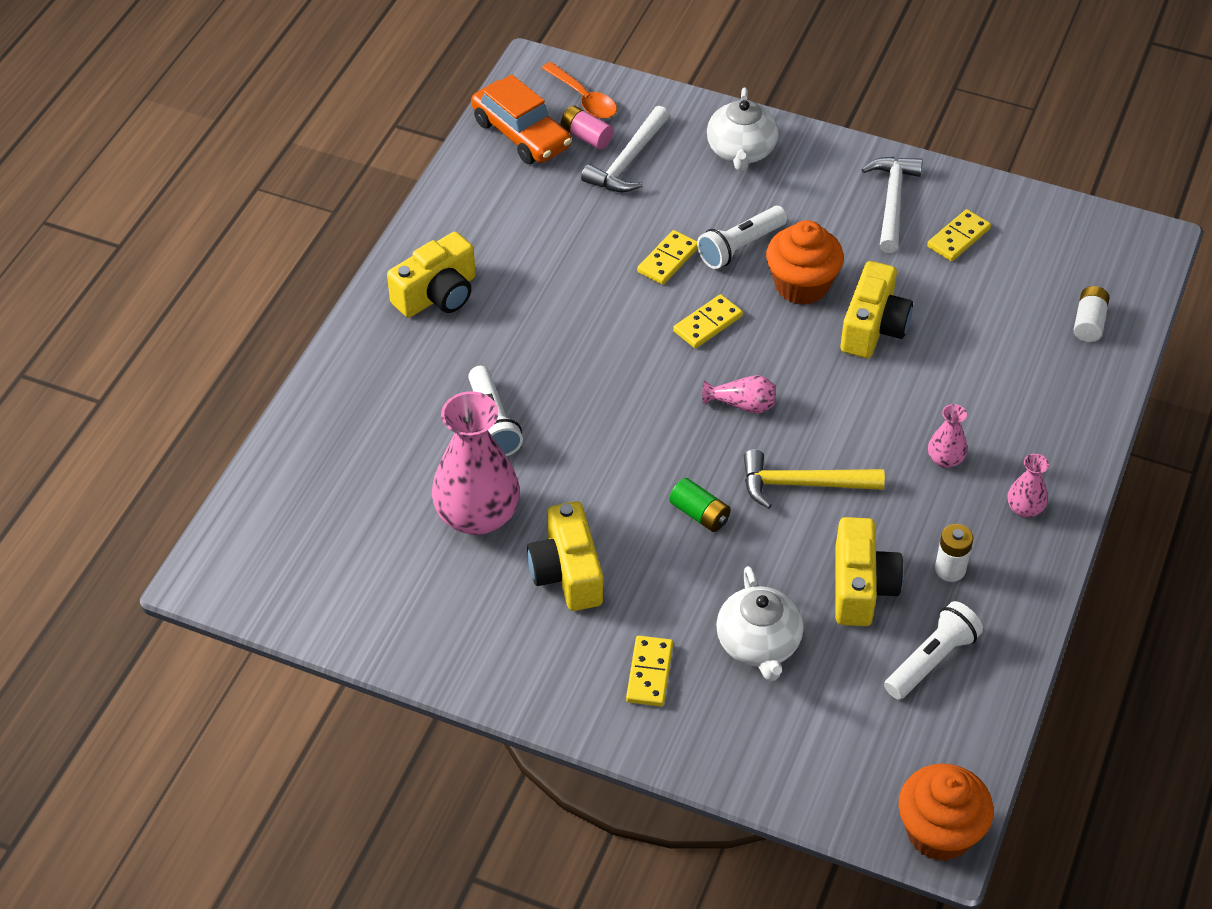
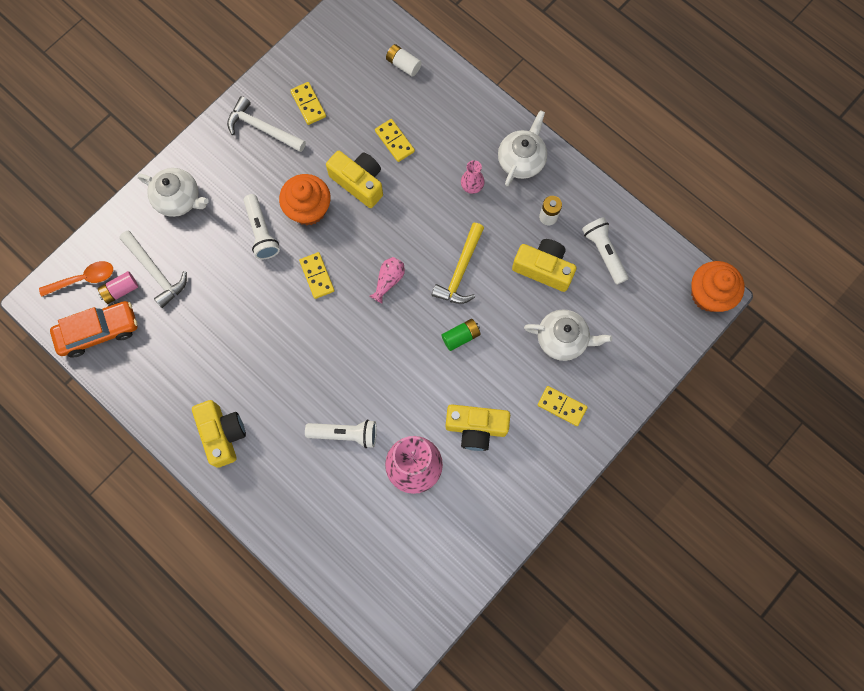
camera: 70 degrees left, 25 degrees up
yellow domino [637,230,698,285] -> yellow domino moved to [375,119,415,162]
pink vase [1008,454,1049,518] -> white teapot [498,110,547,186]

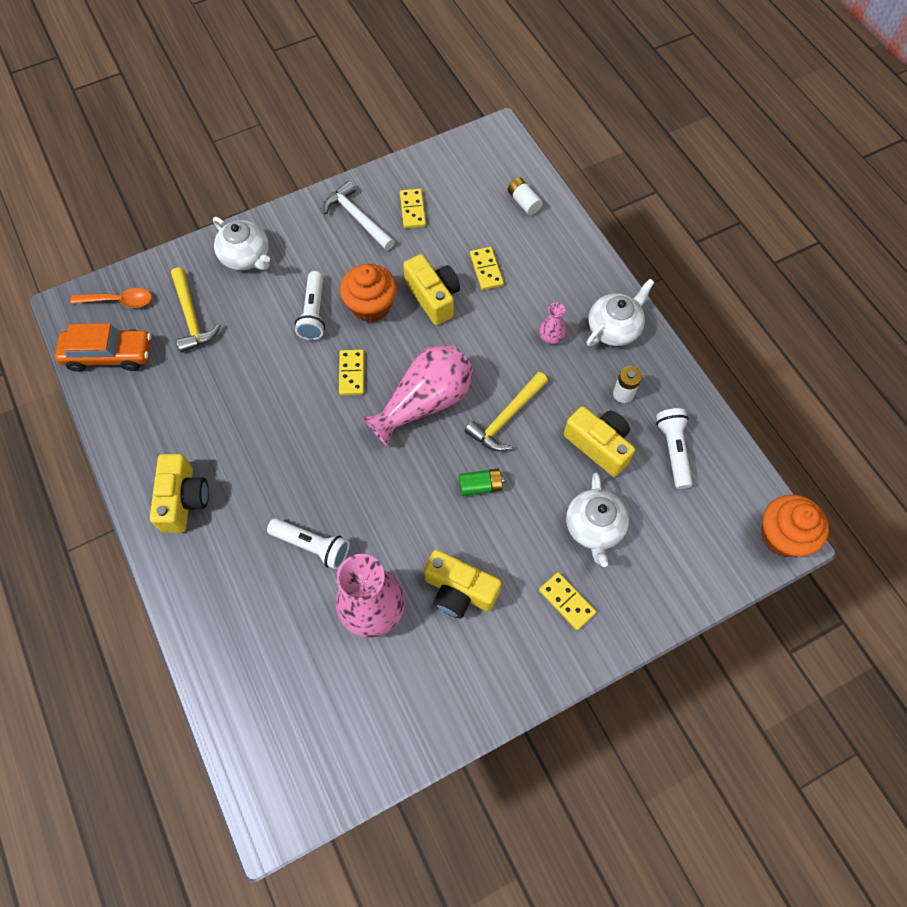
camera: 20 degrees right, 10 degrees down
pink battery [98,271,138,304] -> none
white hammer [119,231,187,308] -> yellow hammer [171,267,221,352]
pink vase [370,257,405,303] -> pink vase [363,345,473,446], size x2.19
white teapot [524,309,612,361] -> white teapot turned 60 degrees clockwise [566,473,629,567]

